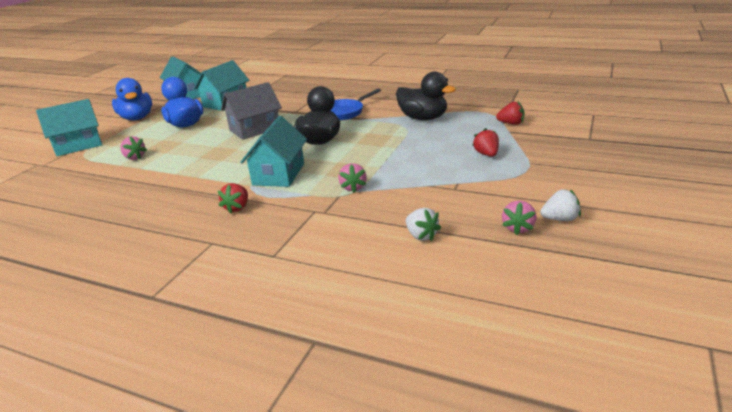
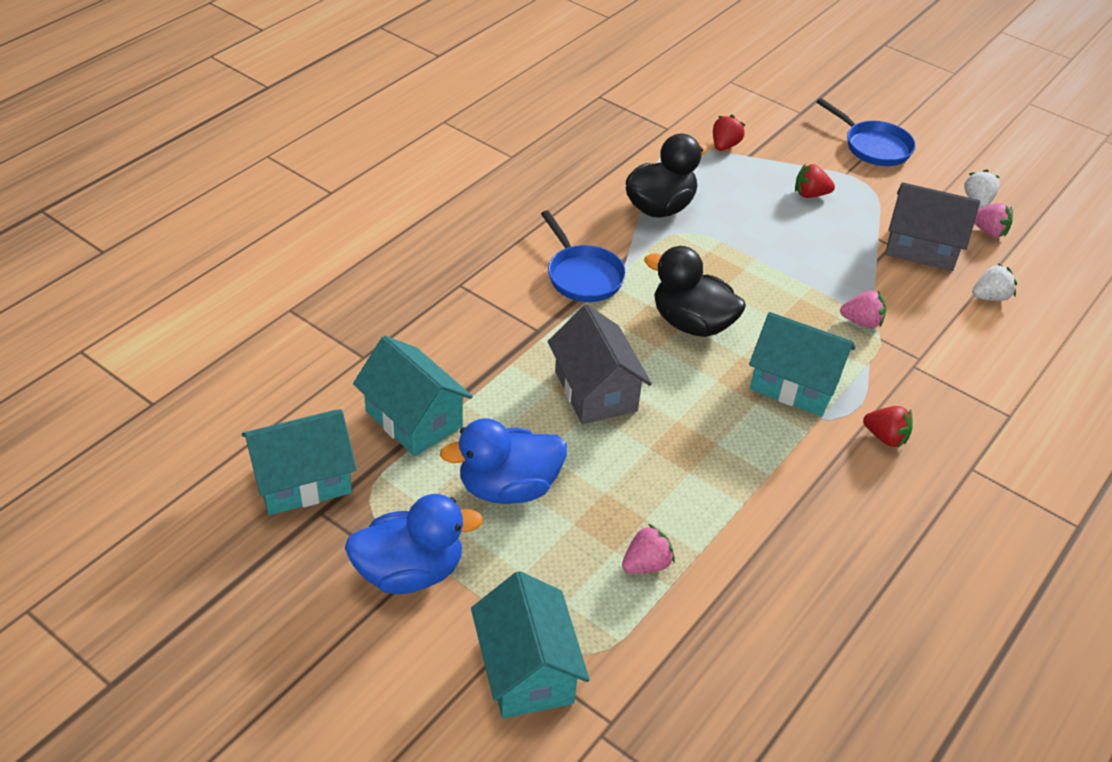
camera: 80 degrees left, 15 degrees up
none -> blue pan [816,98,916,166]
none -> grey house [885,182,980,271]

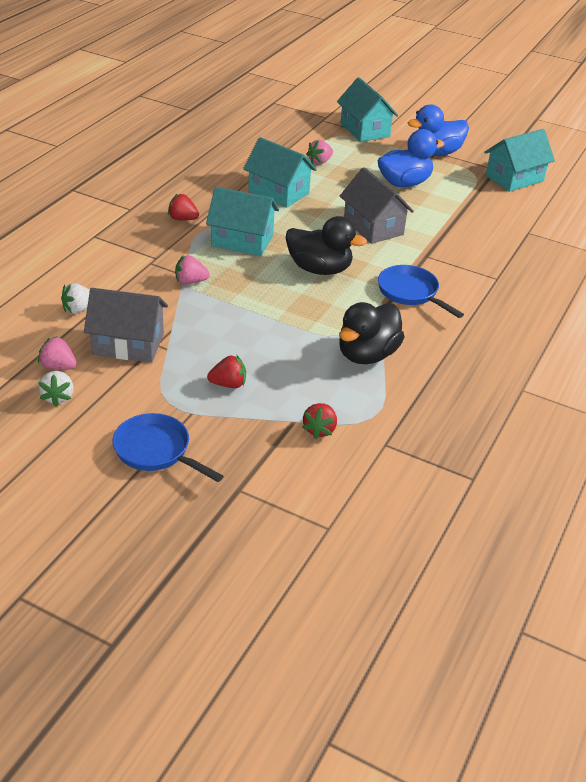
camera: 170 degrees right, 5 degrees down
turquoise house [353,336,473,456] -> turquoise house moved to [243,137,317,208]

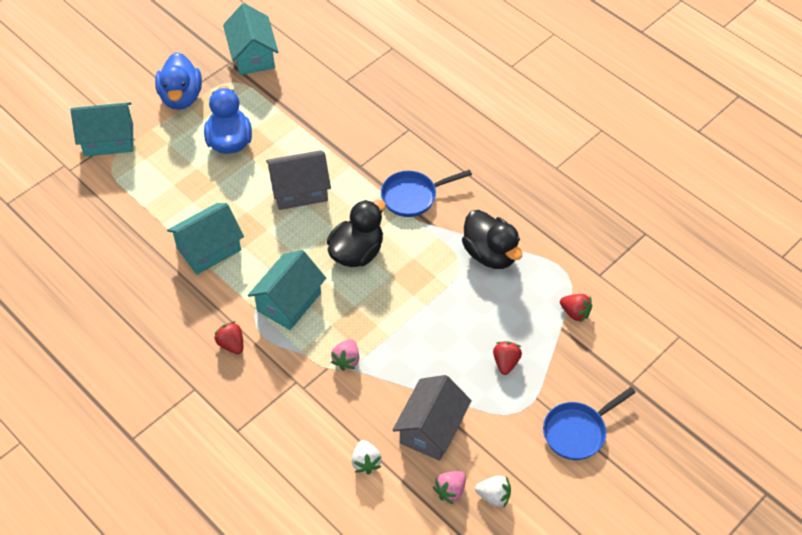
camera: 70 degrees left, 15 degrees up
red strawberry [168,194,199,220] -> red strawberry turned 105 degrees clockwise [214,321,243,354]
pink strawberry [306,140,333,165] -> none

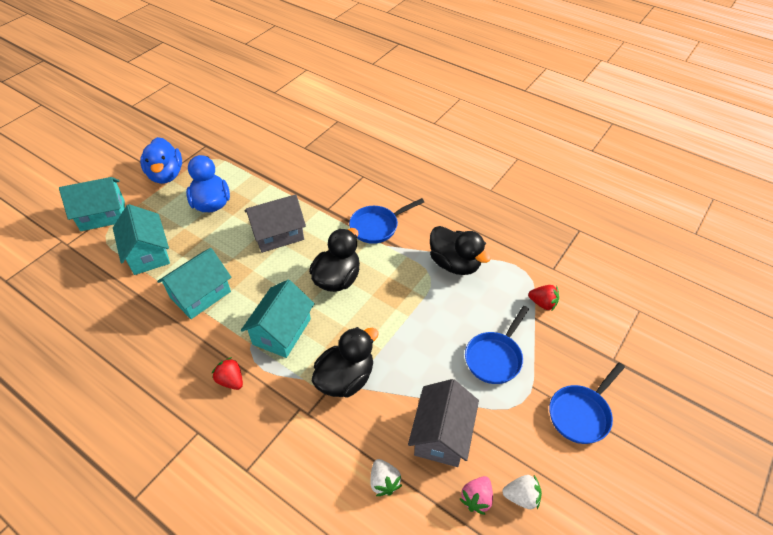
camera: 10 degrees left, 5 degrees down
turquoise house [223,3,278,75] -> turquoise house moved to [113,204,170,275]
pink strawberry [331,339,359,371] -> black duck [312,327,379,398]
red strawberry [493,341,522,375] -> blue pan [465,306,529,384]

